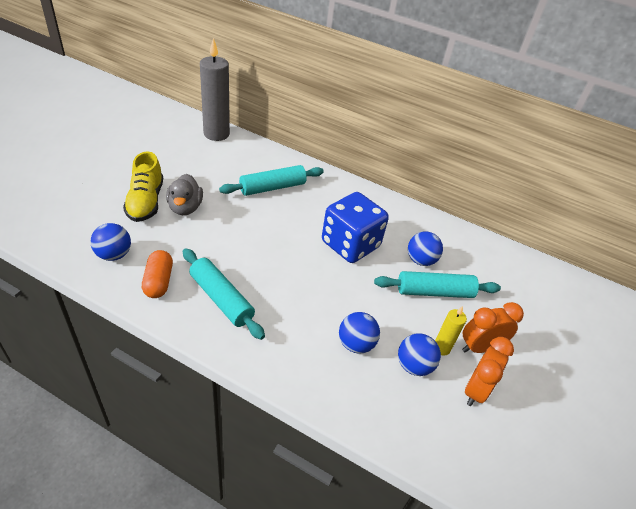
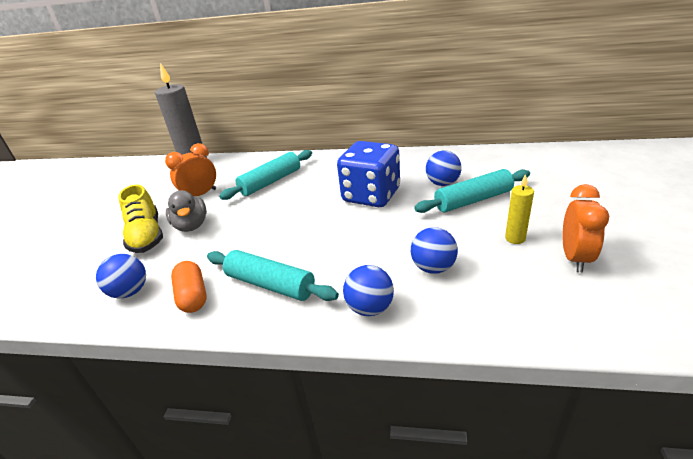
camera: 10 degrees left, 10 degrees down
blue ball [398,333,441,376] -> blue ball moved to [343,265,394,316]
orange clock [462,302,524,353] -> orange clock moved to [165,143,216,196]

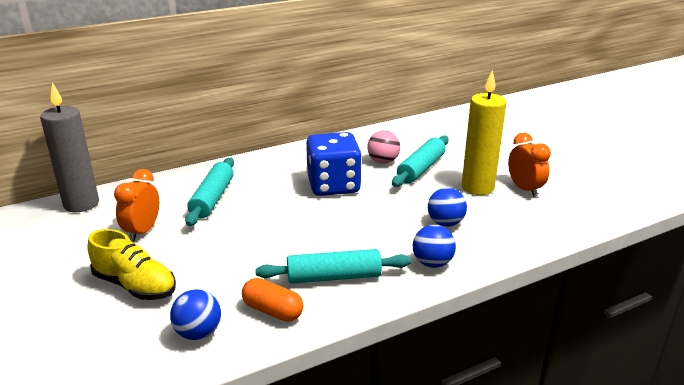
camera: 40 degrees left, 5 degrees down
grey duck [166,190,207,232] -> none
blue ball [426,151,462,186] -> pink ball [367,131,400,164]
yellow candle [505,174,534,244] -> yellow candle [462,70,507,195], size x2.04

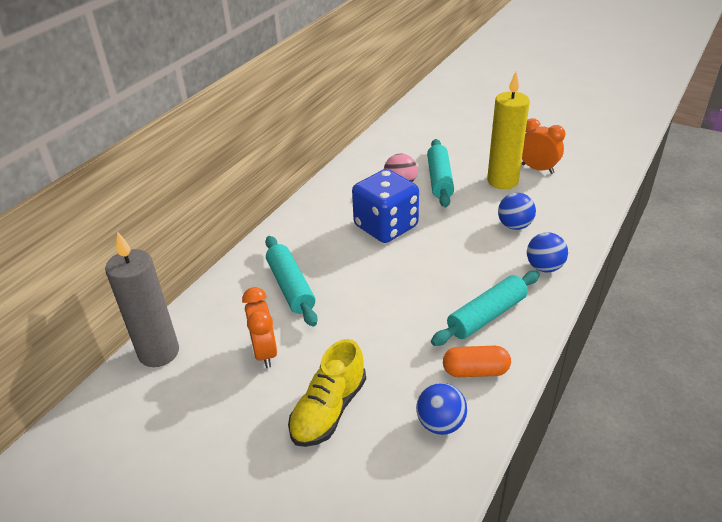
camera: 30 degrees left, 10 degrees up
yellow shoe [87,229,176,300] -> yellow shoe turned 120 degrees clockwise [288,339,366,447]

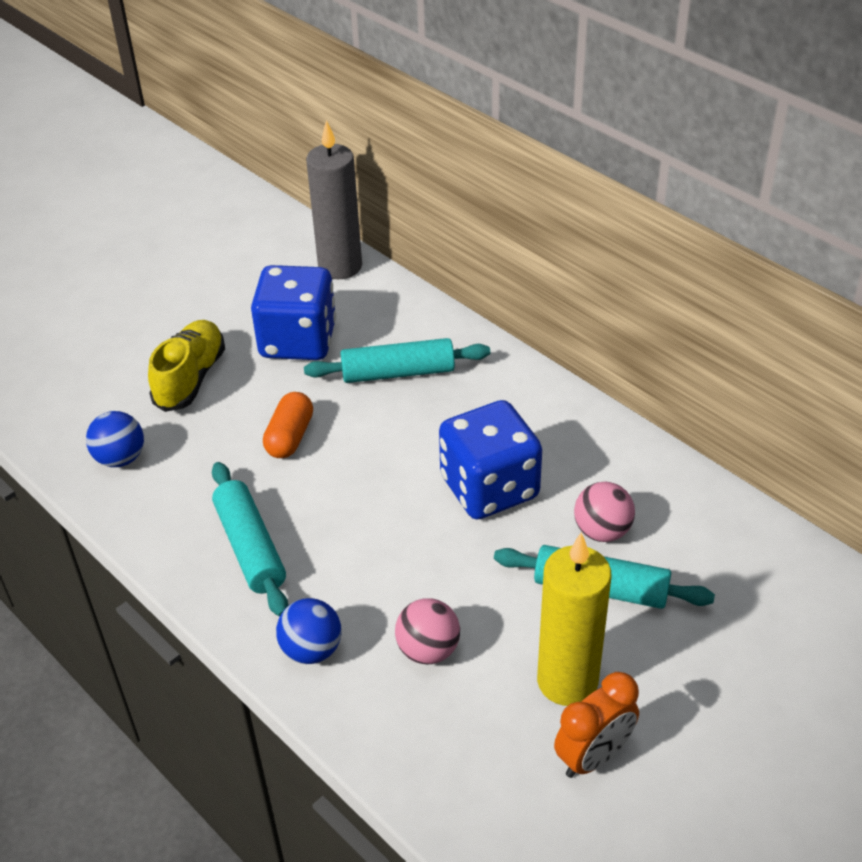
camera: 105 degrees right, 5 degrees up
orange clock [242,287,277,368] -> blue dice [251,265,336,360]
yellow shoe [288,339,366,447] -> yellow shoe turned 60 degrees clockwise [148,320,225,412]
orange capsule [443,346,511,377] -> orange capsule moved to [263,392,313,458]
blue ball [498,193,536,230] -> pink ball [395,598,460,664]

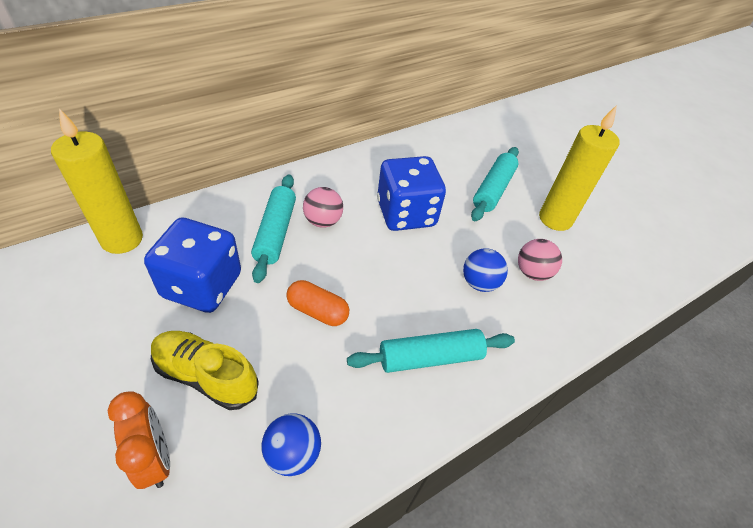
camera: 85 degrees left, 5 degrees up
blue ball [276,598,342,664] -> blue ball moved to [463,248,508,292]
grey candle [306,120,362,279] -> yellow candle [51,108,143,254]
orange clock [554,672,639,778] -> orange clock moved to [107,391,170,489]
pink ball [574,482,635,542] -> pink ball moved to [303,187,343,228]

